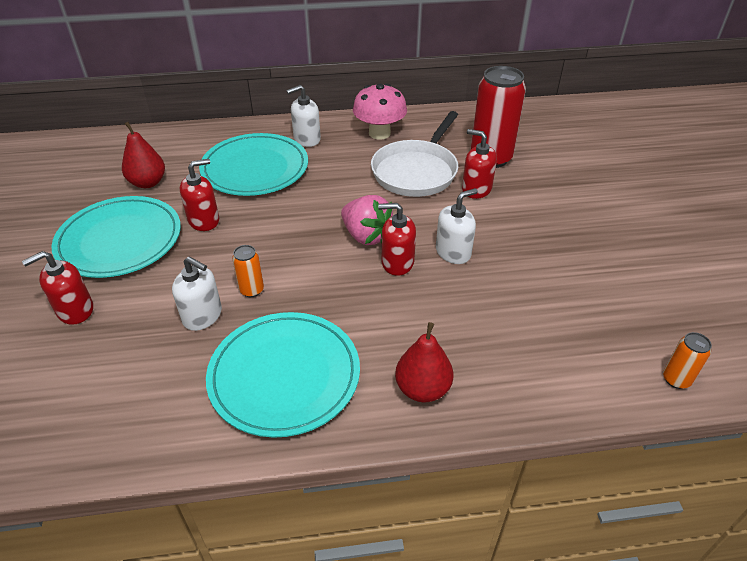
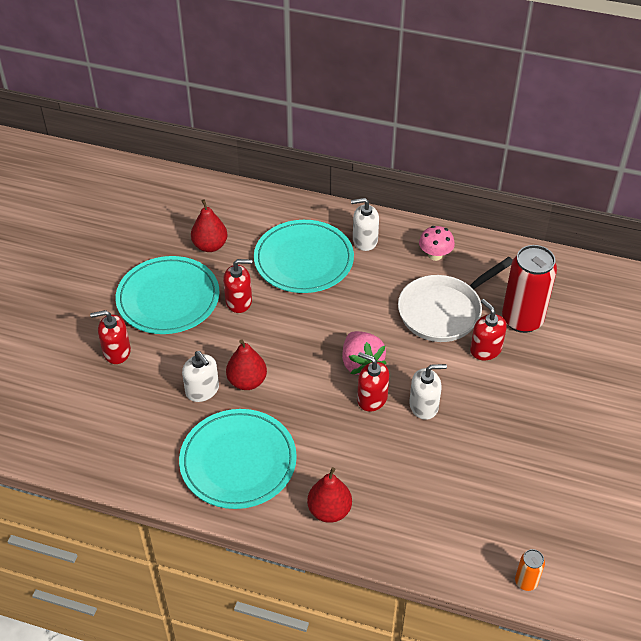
camera: 25 degrees right, 5 degrees up
orange can [232,245,264,297] -> red pear [226,339,267,390]
pink mushroom [353,83,407,140] -> pink mushroom [419,226,455,261], size x0.66

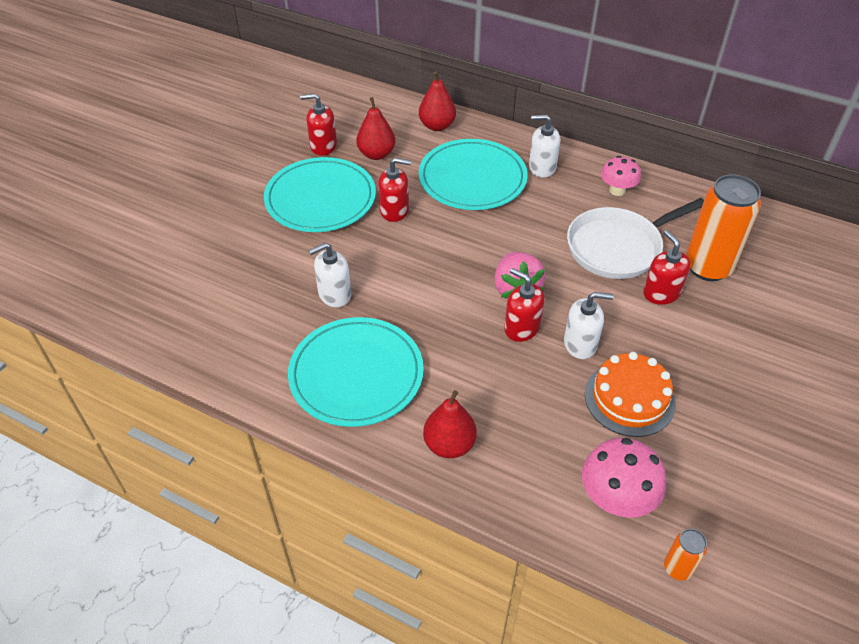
camera: 10 degrees right, 0 degrees up
red soap dispenser [90,310,131,364] -> red soap dispenser moved to [300,93,337,156]
white soap dispenser [182,351,219,402] -> white soap dispenser turned 90 degrees clockwise [308,243,351,307]
red pear [226,339,267,390] -> red pear moved to [419,71,456,131]
red can [502,245,557,333] -> orange can [686,174,761,281]
none -> pink mushroom [582,438,666,518]
none -> orange cake [585,352,676,437]

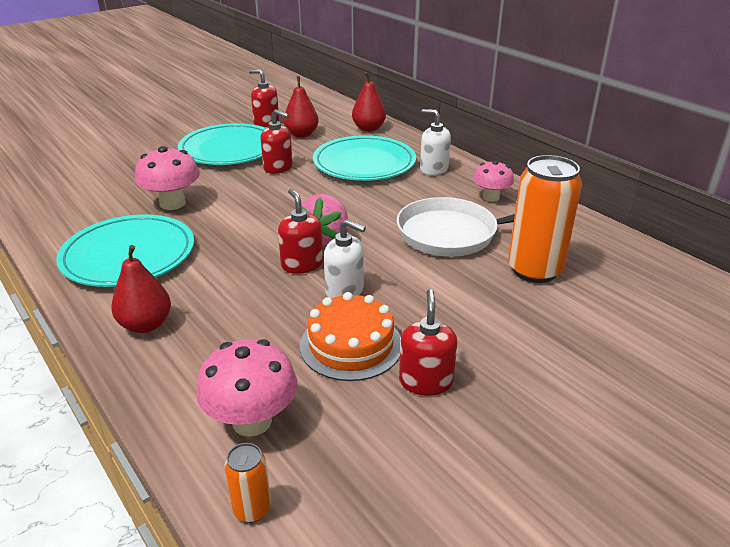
camera: 25 degrees right, 15 degrees down
white soap dispenser [308,243,351,307] -> pink mushroom [135,146,200,210]
red soap dispenser [643,230,691,305] -> red soap dispenser moved to [399,289,458,396]

